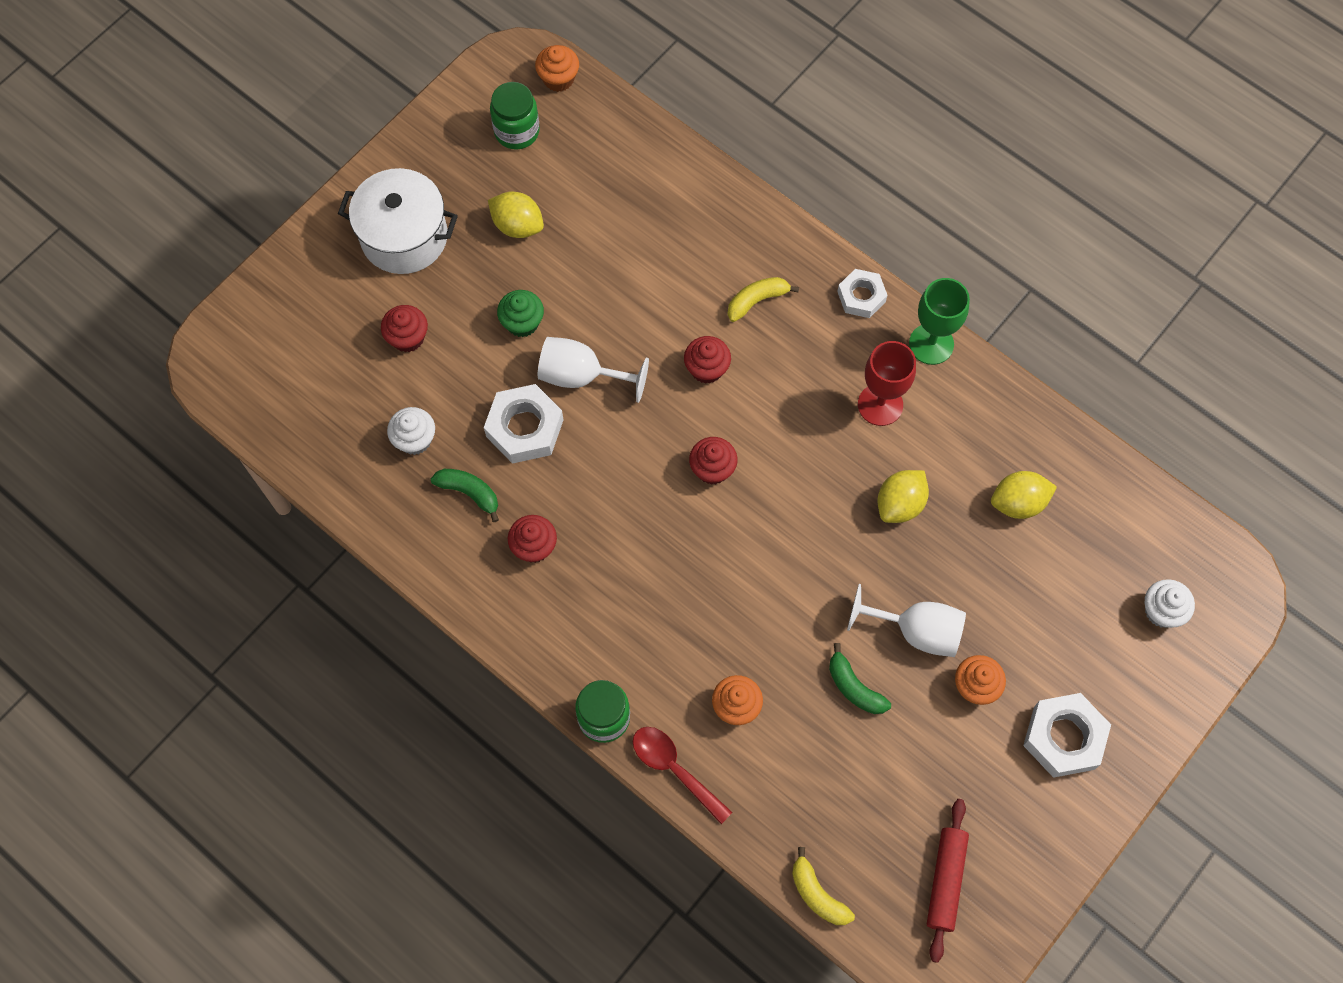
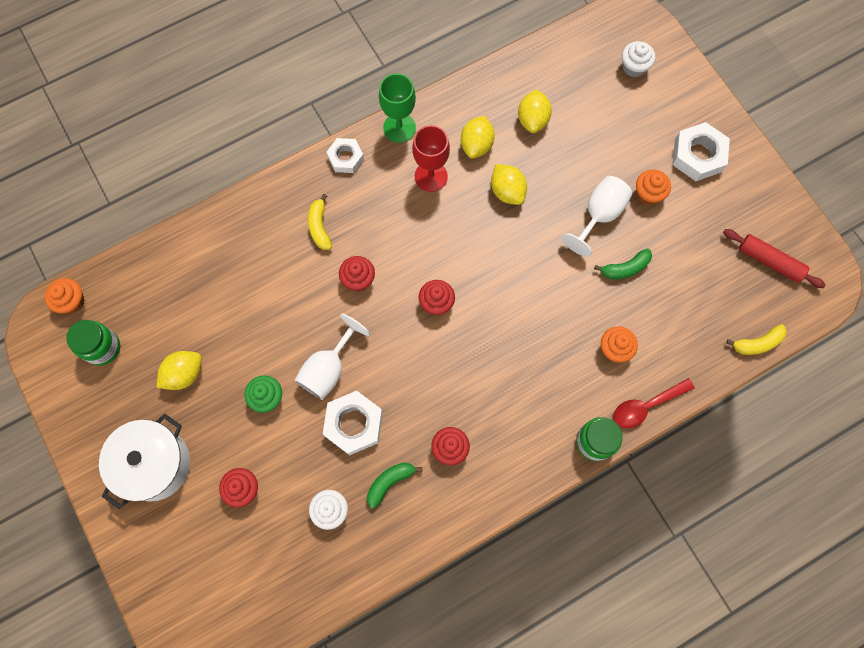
camera: 70 degrees left, 5 degrees up
none -> yellow lemon [461,116,495,159]

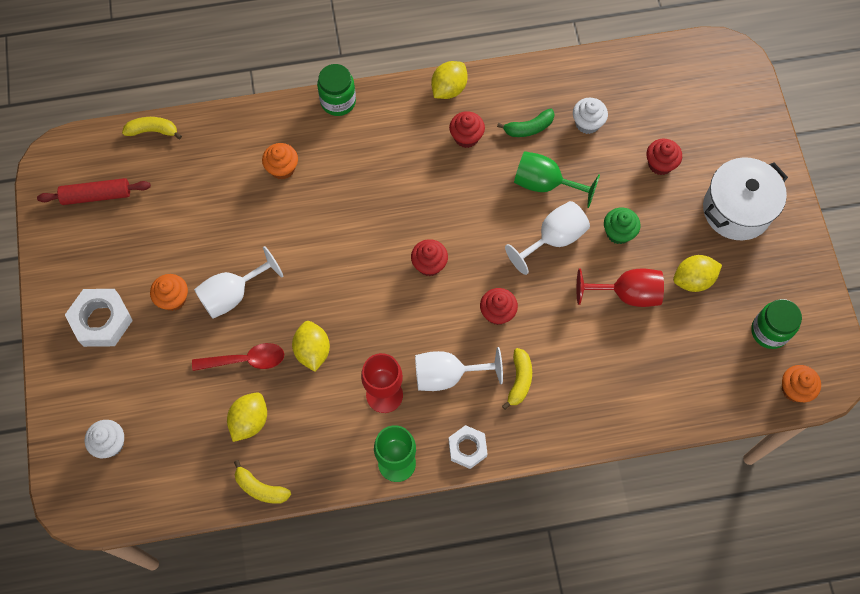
camera: 160 degrees left, 5 degrees down
white nut [323,391,383,456] -> green goblet [514,151,600,208]
yellow lemon [461,116,495,159] -> yellow lemon moved to [431,61,468,99]
green banana [594,248,652,279] -> none
red spoon [613,378,695,428] -> red spoon moved to [192,343,284,371]
red rolling pin [723,229,826,288] -> red rolling pin turned 60 degrees counterclockwise [37,178,151,205]
none -> yellow banana [234,460,291,504]
none -> white goblet [415,347,503,391]
none -> red goblet [577,269,664,307]

